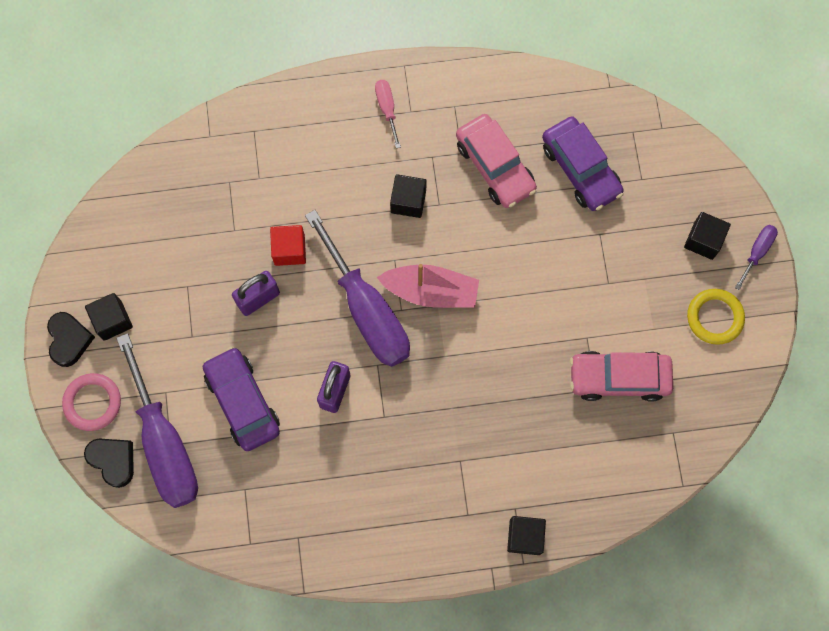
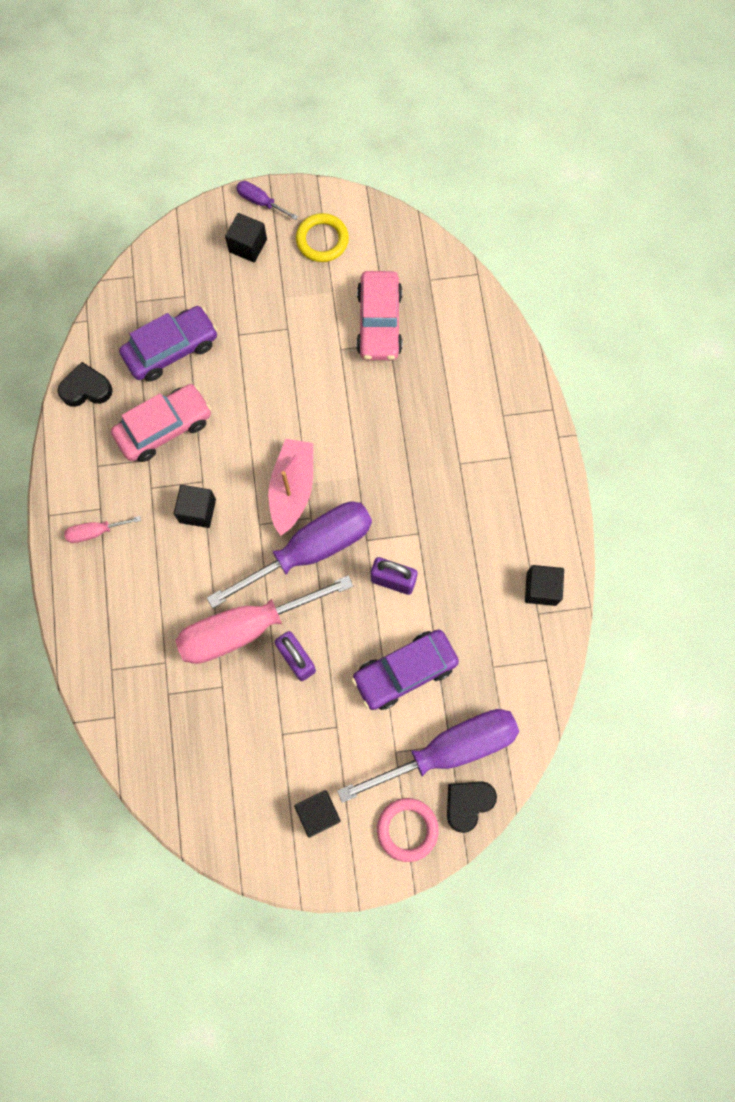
camera: 90 degrees left, 0 degrees up
black heart [47,312,95,367] -> black heart moved to [58,362,113,407]
red cube [270,225,306,266] -> pink screwdriver [175,575,353,664]
black cube [507,516,546,555] -> black cube moved to [525,565,564,606]

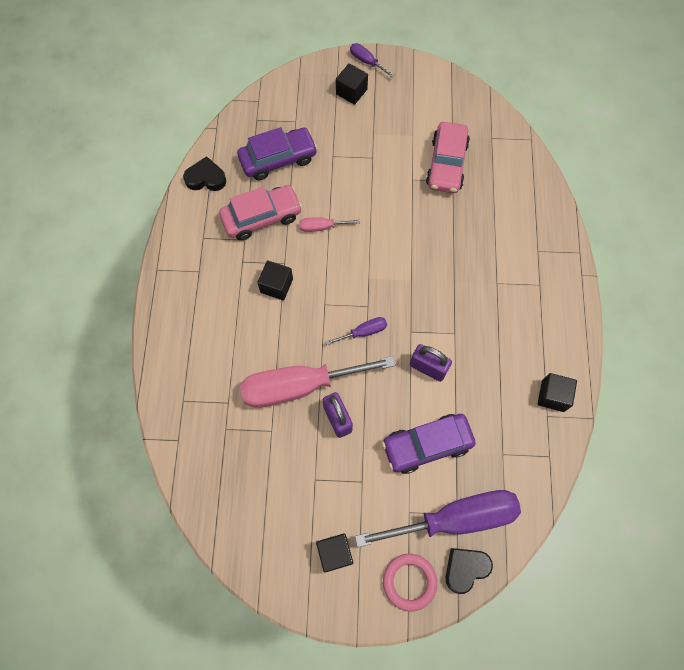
camera: 10 degrees right, 5 degrees down
pink screwdriver [64,516,141,543] -> pink screwdriver moved to [300,217,360,232]
purple screwdriver [207,502,372,608] -> purple screwdriver [326,317,387,345], size x0.43
pink boat [268,439,313,536] -> none
yellow ring [296,213,349,262] -> none

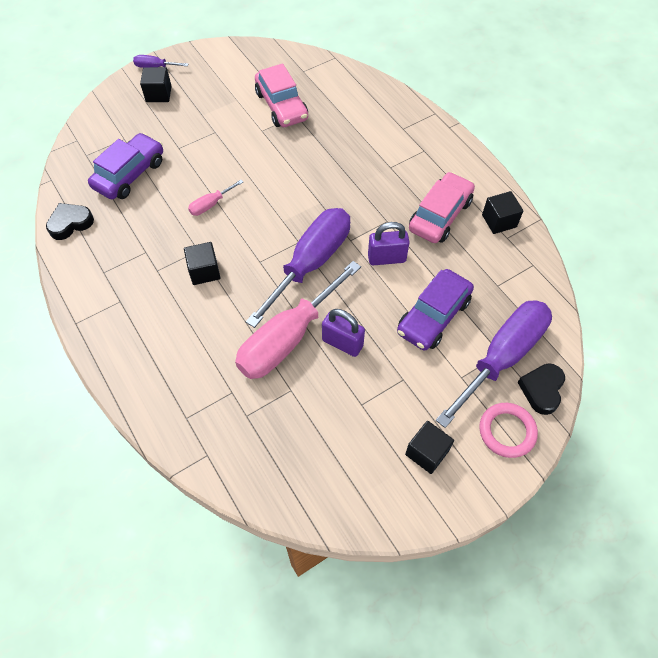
camera: 35 degrees left, 10 degrees down
pink car [219,185,302,240] -> pink car moved to [409,172,475,243]
purple screwdriver [326,317,387,345] -> purple screwdriver [246,208,350,328], size x2.33

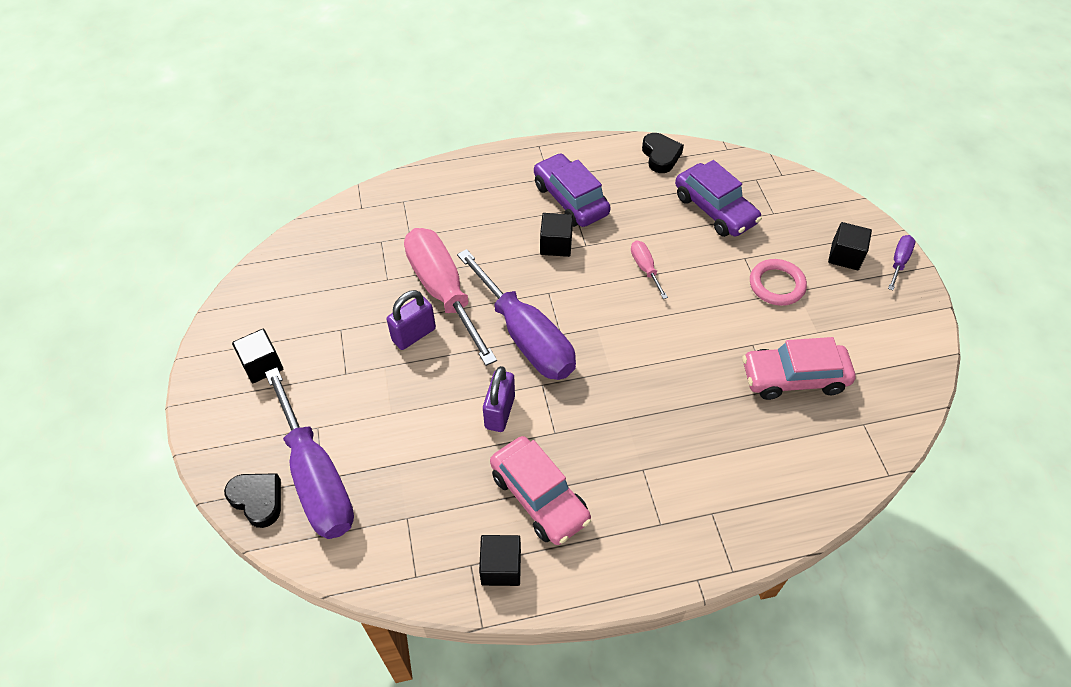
camera: 110 degrees right, 5 degrees down
purple car [397,269,474,351] -> purple car moved to [534,153,611,227]
pink ring [479,403,538,458] -> pink ring moved to [750,259,807,306]

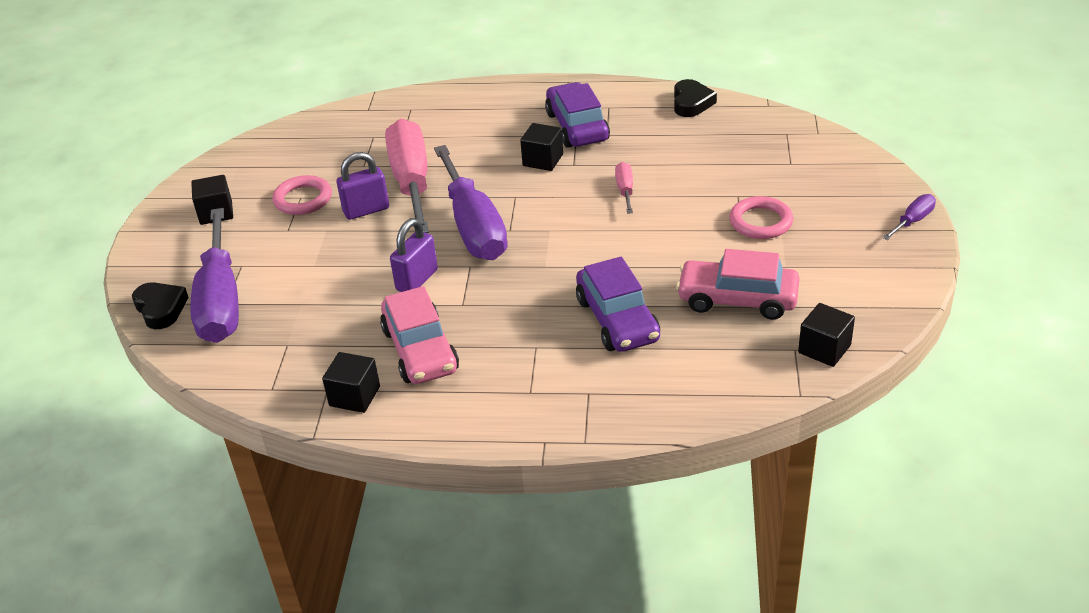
camera: 20 degrees right, 15 degrees down
purple car [675,160,762,237] -> purple car moved to [576,257,660,352]
black cube [828,222,872,270] -> black cube moved to [798,303,855,367]
none -> pink ring [272,175,332,215]

